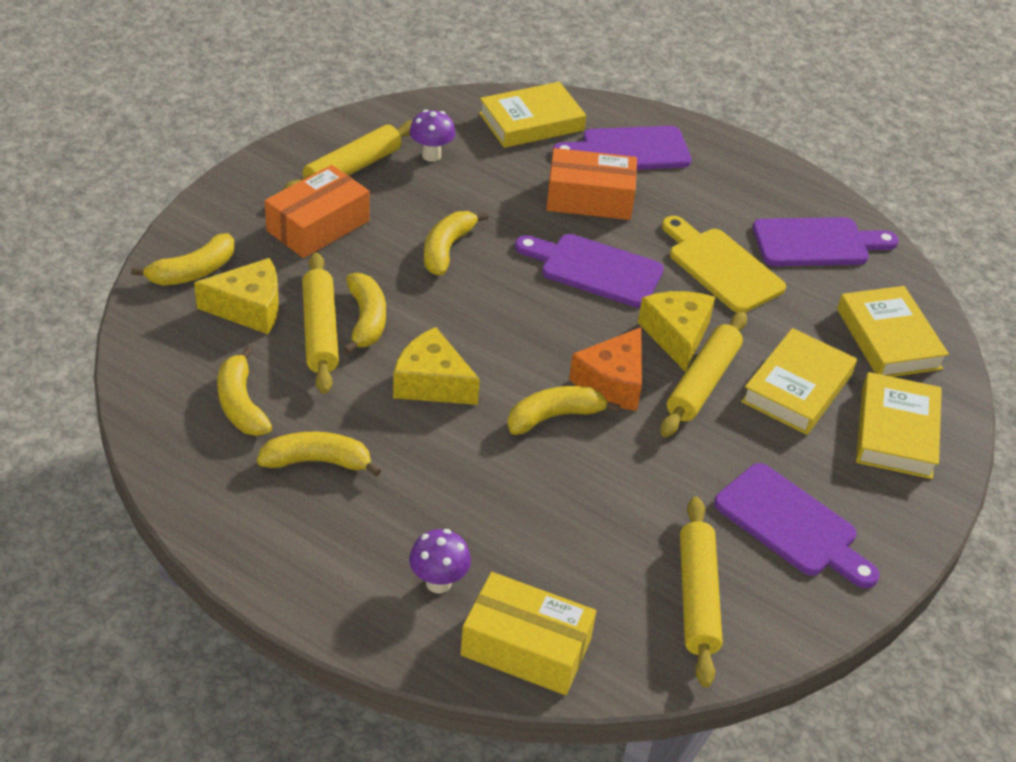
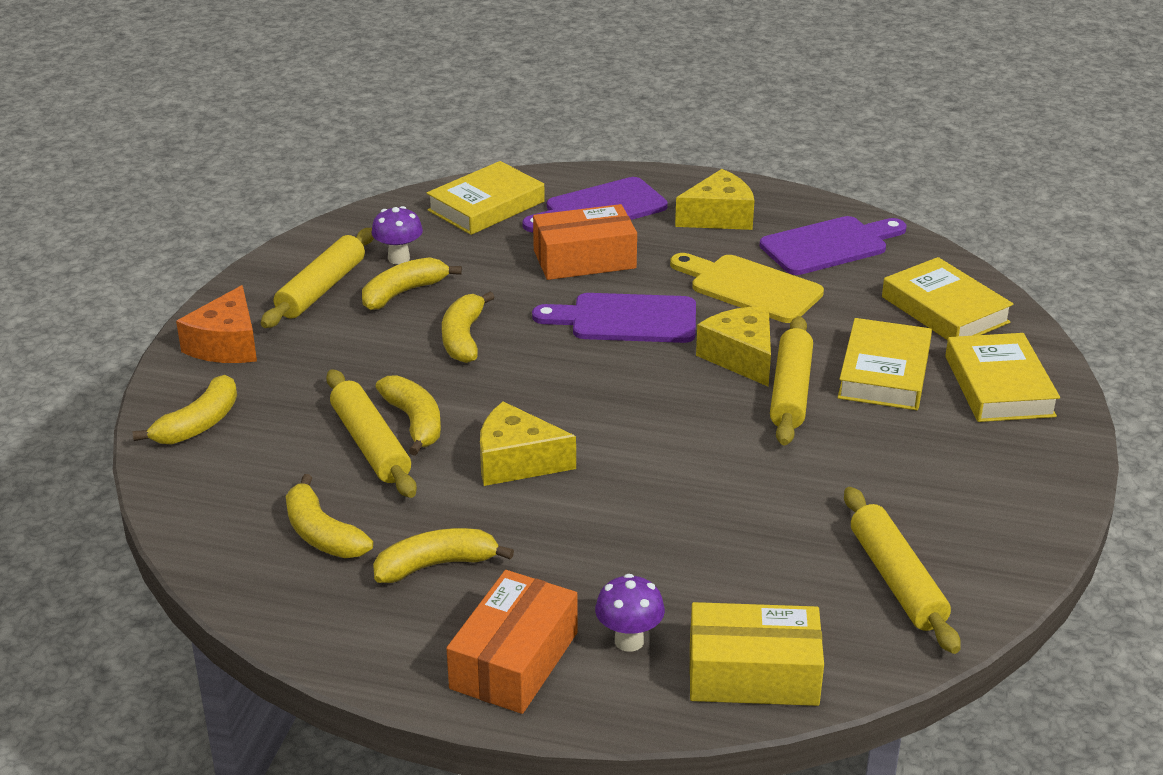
camera: 15 degrees left, 10 degrees down
yellow cheese [194,258,279,334] -> yellow cheese moved to [675,169,754,230]
orange box [265,165,370,258] -> orange box moved to [447,570,577,714]
yellow banana [507,386,620,435] -> yellow banana moved to [362,257,462,310]
orange cheese [569,327,642,411] -> orange cheese moved to [176,285,257,363]
purple cutting board [714,463,879,588] -> none

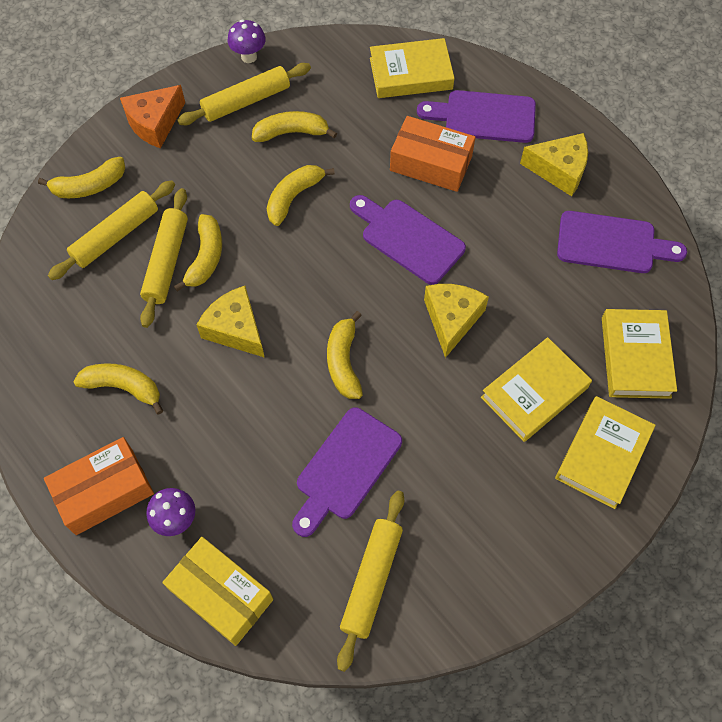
camera: 35 degrees right, 30 degrees up
yellow banana [286,474,373,558] -> yellow banana moved to [327,311,363,399]
purple mushroom [371,206,423,264] -> purple mushroom moved to [228,20,266,63]
yellow cutting board [670,253,824,323] -> none
yellow rolling pin [770,316,813,445] -> yellow rolling pin moved to [48,180,175,280]
none -> purple cutting board [292,407,402,537]

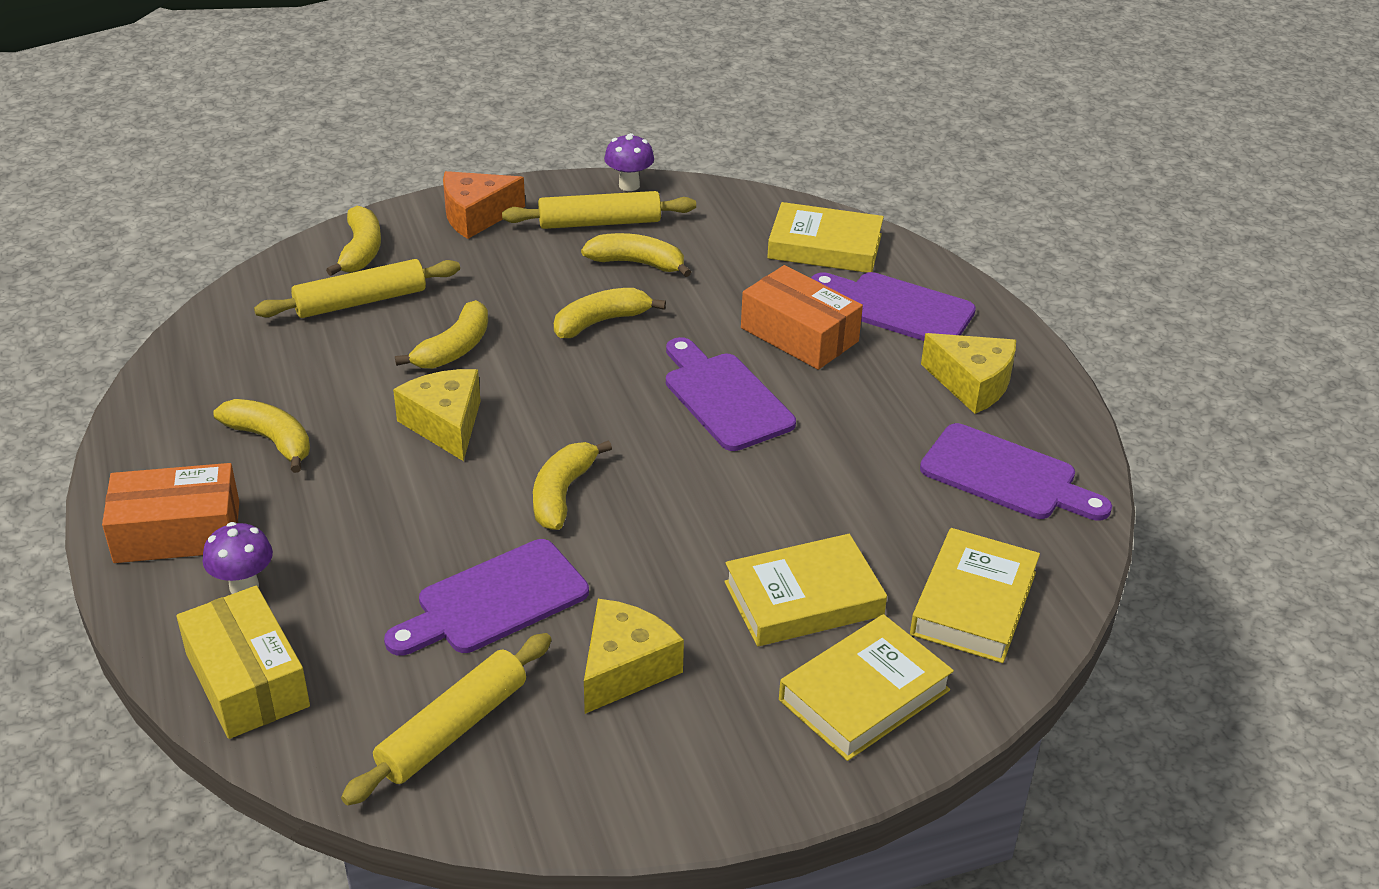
camera: 20 degrees right, 25 degrees down
yellow banana [38,157,125,198] -> yellow banana turned 90 degrees counterclockwise [326,206,381,276]
yellow rolling pin [140,188,188,328] -> none
yellow cheese [424,284,489,358] -> yellow cheese moved to [584,599,684,714]

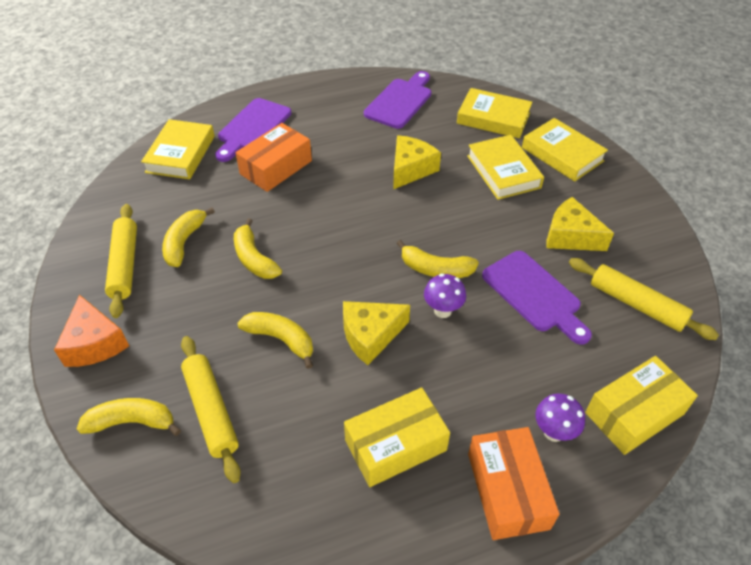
camera: 90 degrees left, 10 degrees up
yellow banana [213,399,310,473] -> yellow box [344,387,450,487]
purple mushroom [604,133,654,191] -> purple mushroom moved to [424,273,466,318]
purple cutting board [666,337,796,451] -> none
yellow cheese [921,333,1016,414] -> yellow cheese moved to [393,135,441,189]

